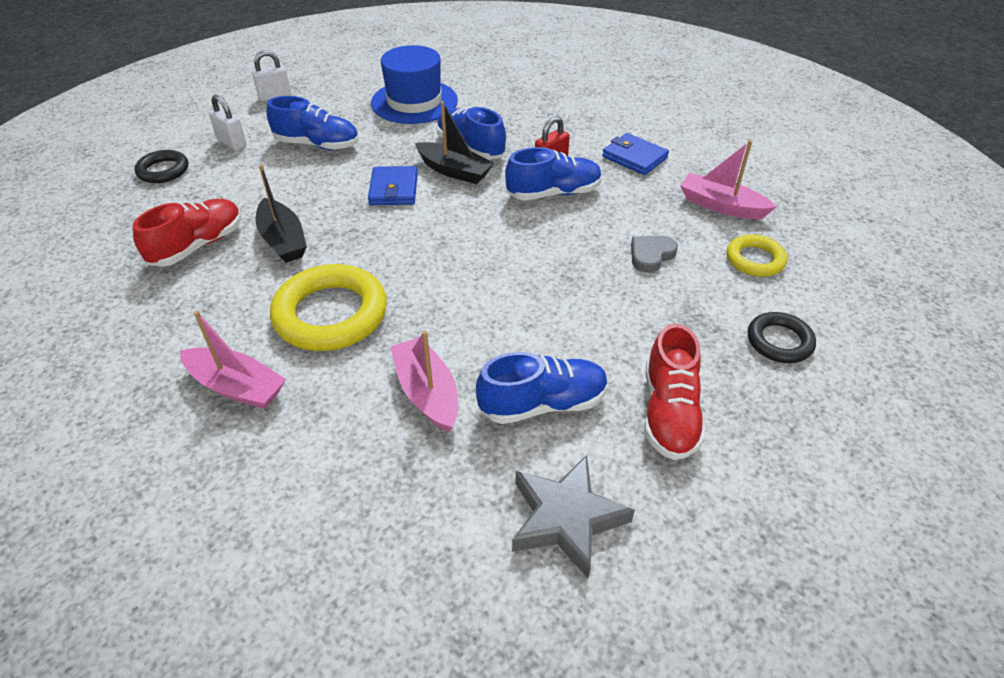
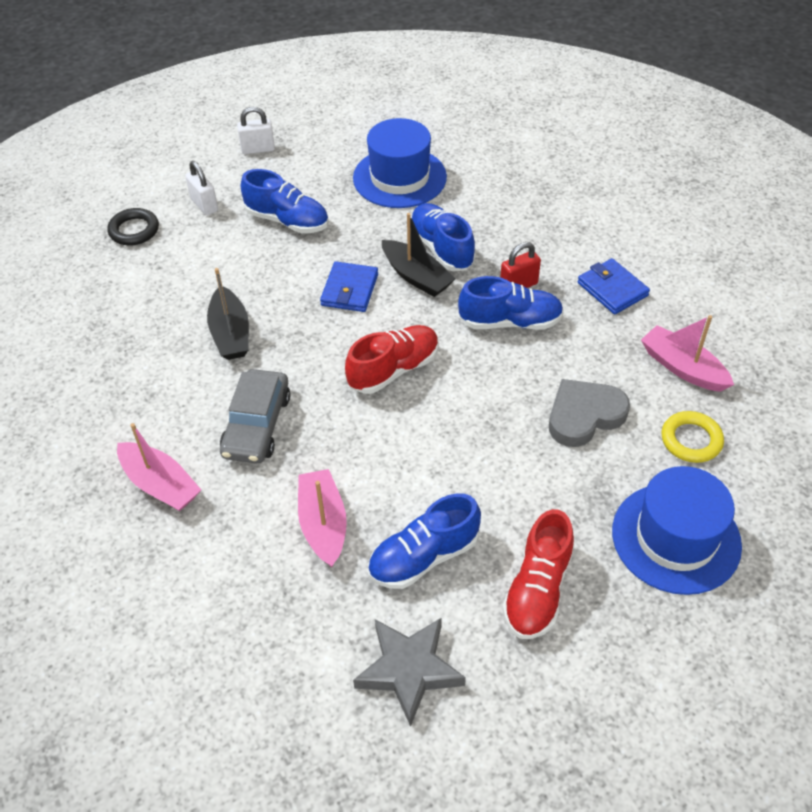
camera: 15 degrees right, 5 degrees up
red shoe [133,199,242,267] -> red shoe moved to [345,325,439,394]
yellow ring [270,264,387,351] -> grey car [220,369,290,463]
blue shoe [476,352,608,424] -> blue shoe turned 150 degrees clockwise [368,494,481,589]
grey heart [631,236,678,273] -> grey heart [549,379,630,447], size x1.57
black ring [748,312,816,363] -> blue hat [612,466,742,595]

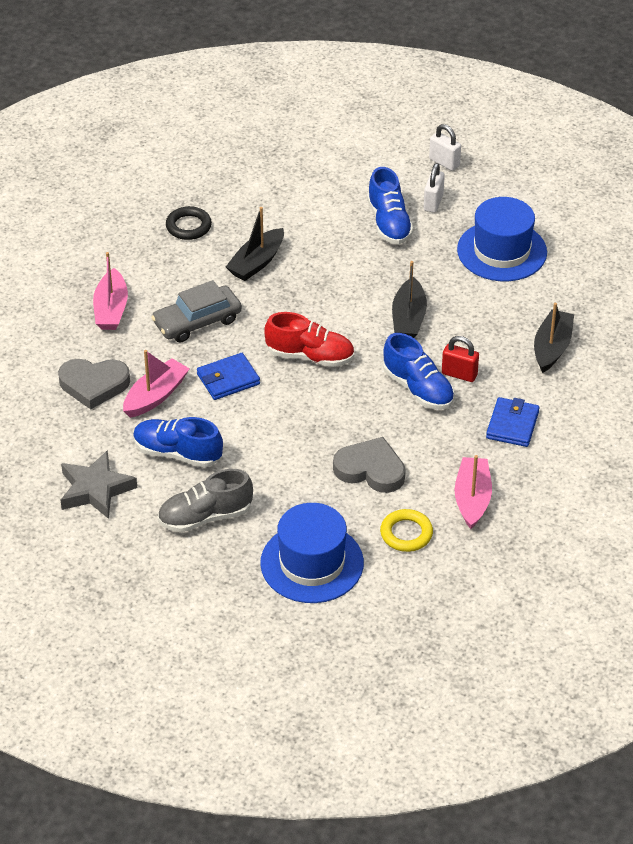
camera: 50 degrees right, 5 degrees down
black ring [107,208,159,246] -> black ring moved to [166,206,212,240]
white padlock [185,161,218,216] -> white padlock moved to [424,163,445,213]
blue wallet [320,261,378,312] -> blue wallet moved to [197,353,260,400]
blue shoe [411,203,475,271] -> none
red shoe [502,509,574,639] -> grey shoe [158,469,253,532]
none -> grey heart [58,359,130,409]
none -> black boat [534,303,574,373]

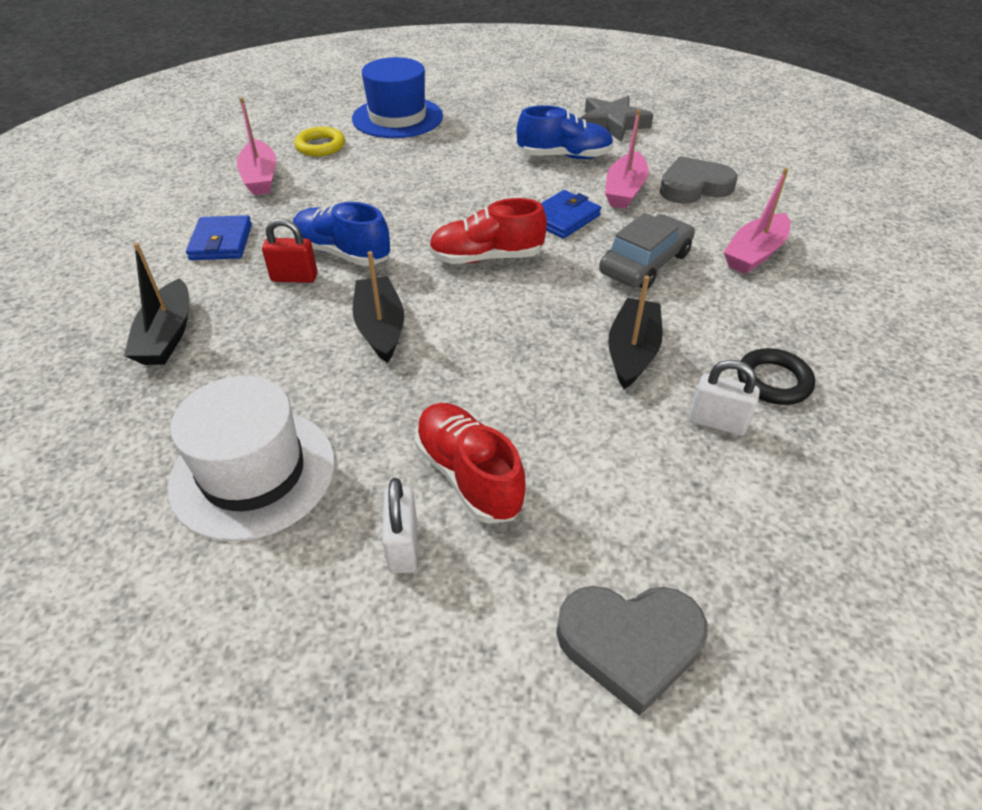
camera: 160 degrees right, 0 degrees up
pink boat [93,252,128,330] -> pink boat turned 120 degrees counterclockwise [723,168,790,274]
grey shoe [158,469,253,532] -> none
grey heart [333,437,405,493] -> grey heart moved to [556,586,708,716]
blue shoe [367,167,414,244] -> red shoe [415,403,526,524]
white padlock [429,124,461,171] -> white padlock moved to [689,360,760,435]
blue hat [457,197,547,281] -> white hat [167,376,335,542]

